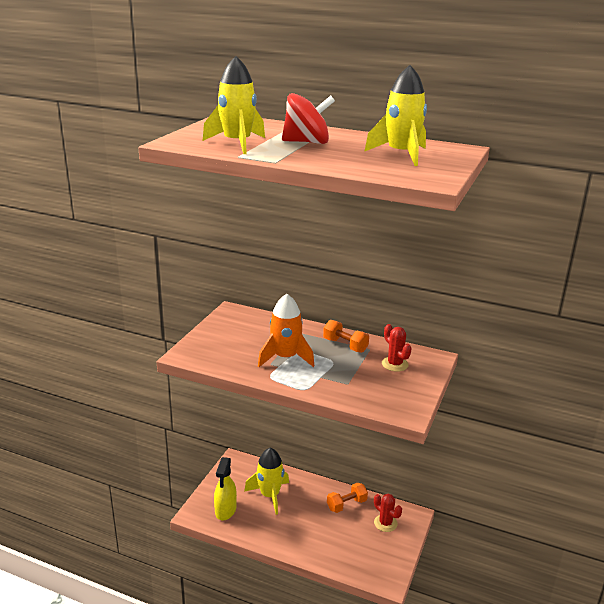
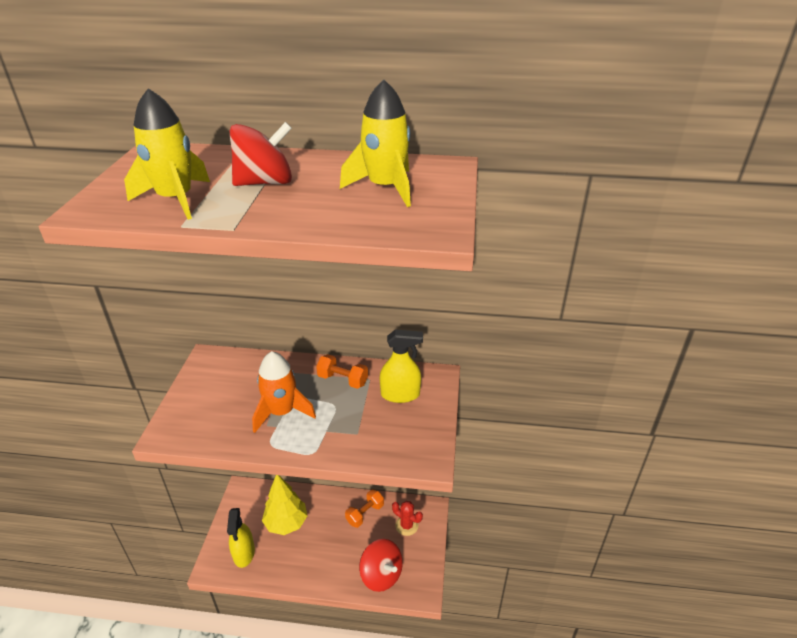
camera: 15 degrees left, 10 degrees up
yellow rocket [244,448,289,515] -> yellow tree [262,475,308,535]
red cactus [382,324,412,372] -> yellow spray bottle [380,330,423,403]
none -> red spinning top [359,539,403,592]

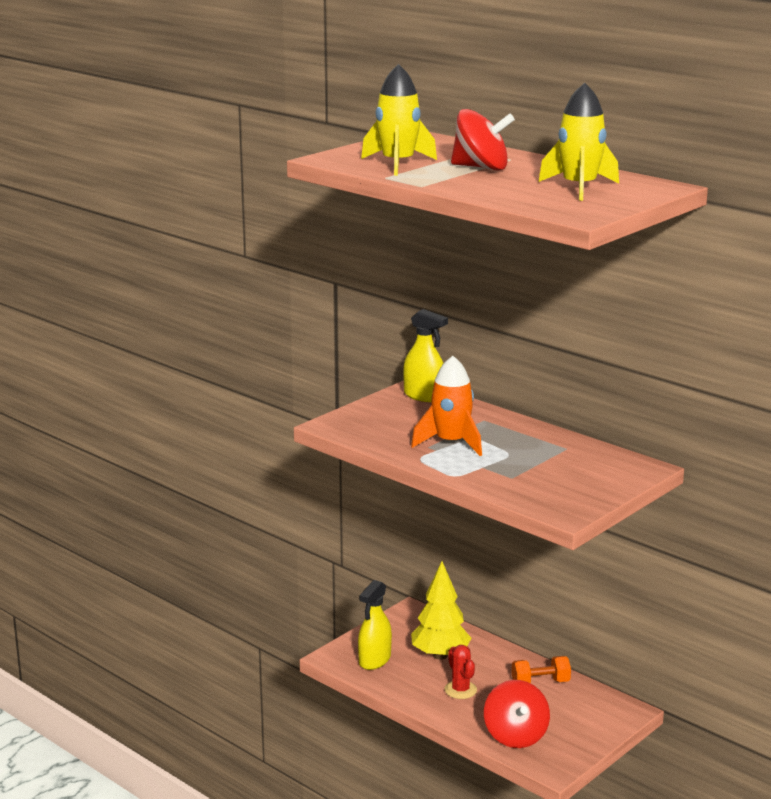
camera: 35 degrees right, 15 degrees down
orange dumbbell [316,354,368,389] -> none
yellow spray bottle [380,330,423,403] -> yellow spray bottle moved to [403,309,448,402]
red cactus [392,501,423,536] -> red cactus moved to [444,645,477,699]

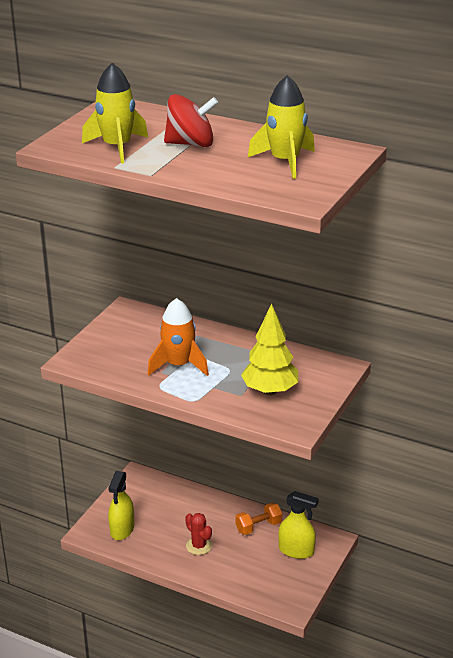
camera: 15 degrees left, 10 degrees up
yellow spray bottle [403,309,448,402] -> yellow spray bottle moved to [278,491,319,559]
yellow tree [411,561,471,660] -> yellow tree moved to [241,303,298,395]
red spinning top [484,680,550,748] -> none

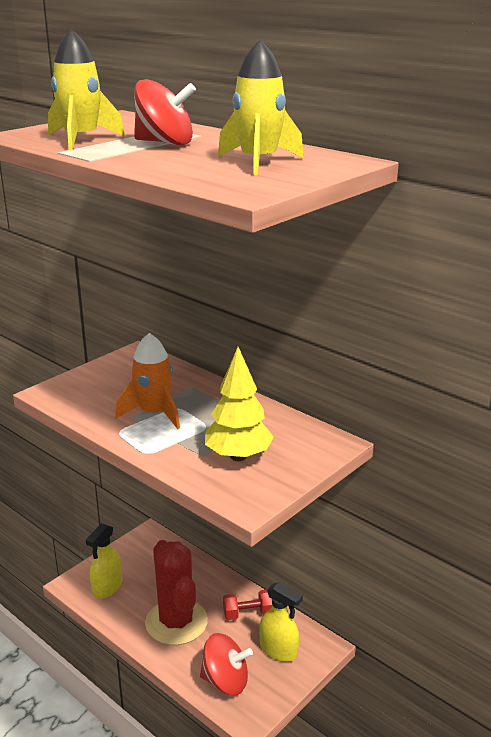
camera: 15 degrees right, 5 degrees down
red cactus [185,513,212,555] -> red cactus [145,540,208,645], size x2.14
orange dumbbell [235,503,282,535] -> red dumbbell [223,590,272,620]
none -> red spinning top [200,633,253,696]

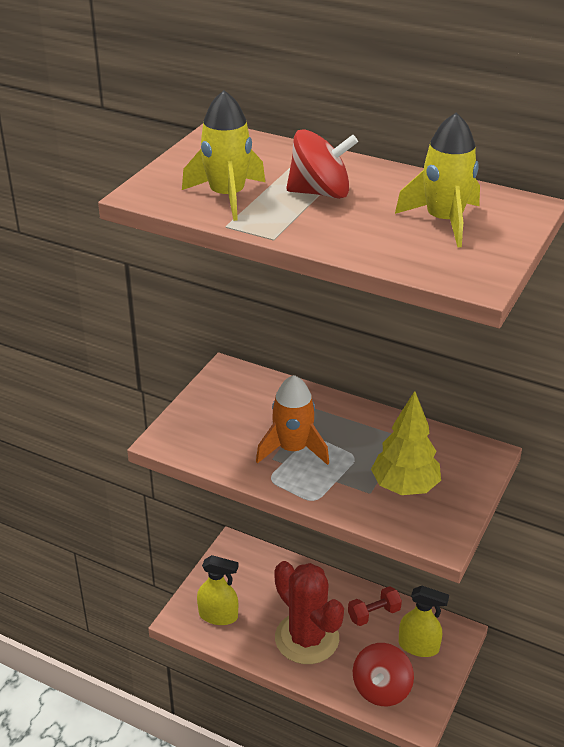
camera: 15 degrees left, 10 degrees up
yellow spray bottle [86,523,122,599] -> yellow spray bottle turned 90 degrees counterclockwise [197,555,239,625]
red spinning top [200,633,253,696] -> red spinning top turned 120 degrees clockwise [353,643,414,706]

